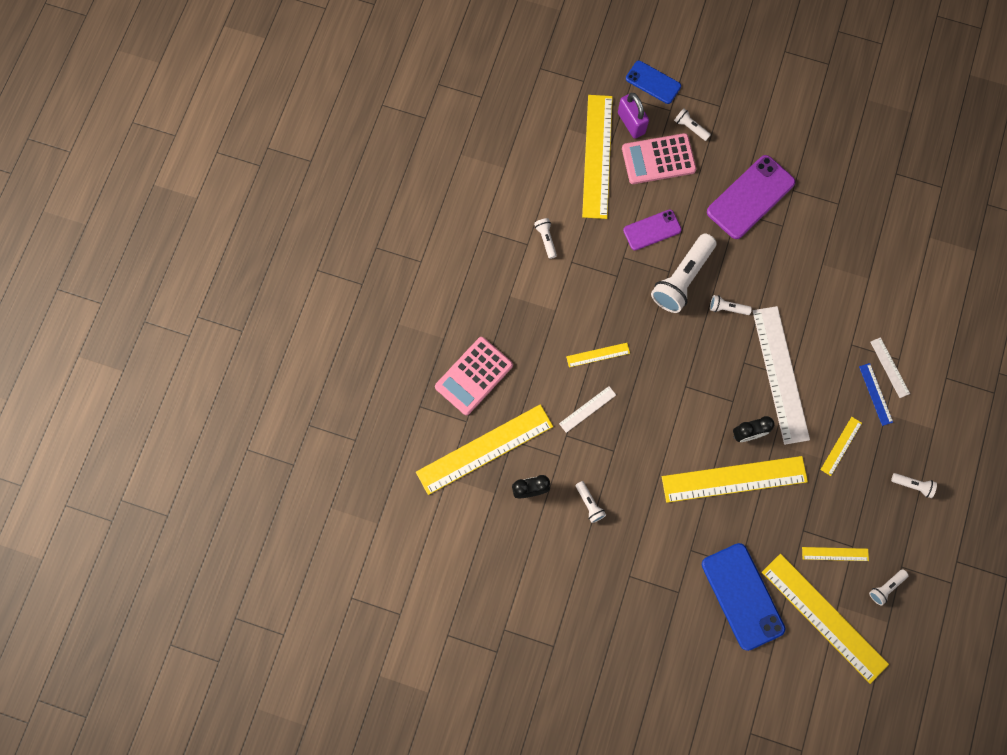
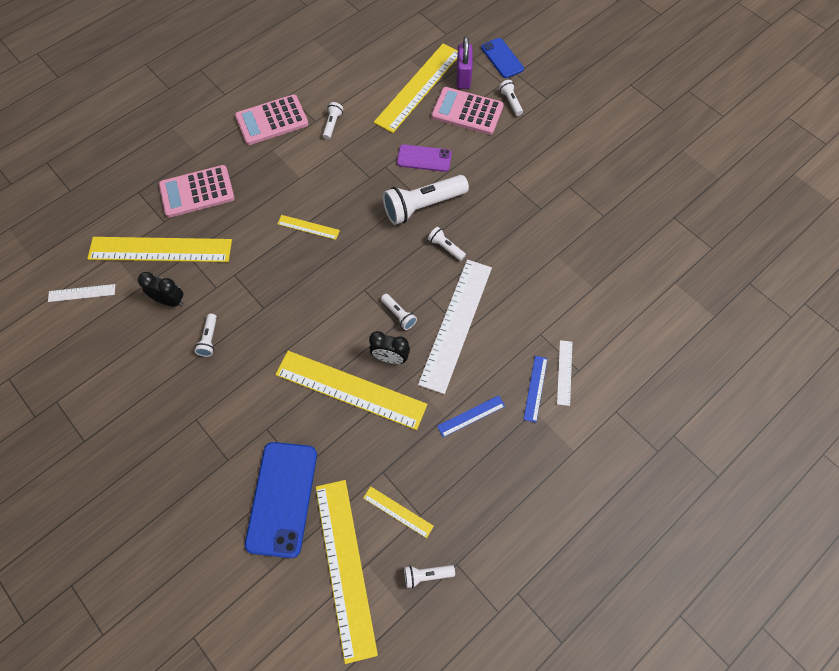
camera: 30 degrees right, 10 degrees down
white ruler [559,386,616,433] -> white ruler moved to [48,284,115,302]
purple phone [707,155,795,239] -> none
yellow ruler [820,417,862,476] -> blue ruler [437,395,505,437]
white flashlight [891,473,937,498] -> white flashlight moved to [381,294,417,330]
none -> pink calculator [235,94,309,145]

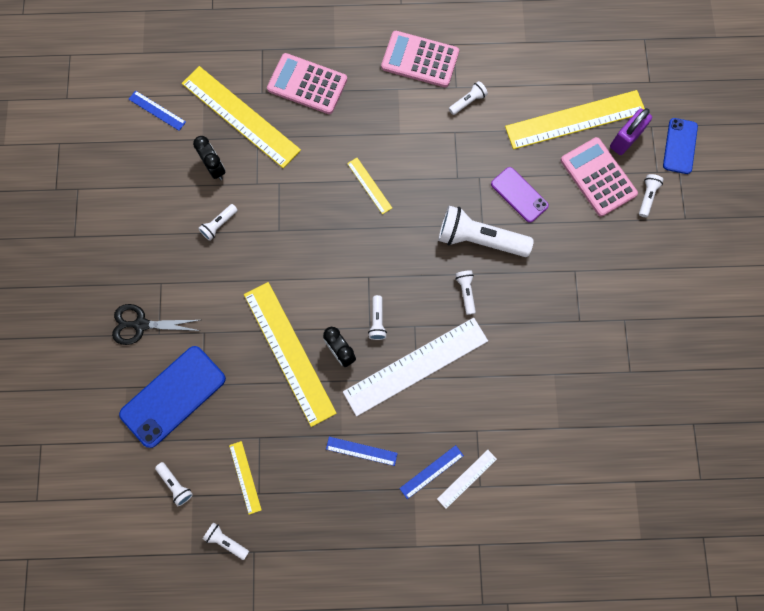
camera: 40 degrees right, 10 degrees up
white ruler [48,284,115,302] -> blue ruler [129,90,186,131]
yellow ruler [316,480,378,664] -> white flashlight [155,462,193,506]
none -> black scissors [112,304,200,345]

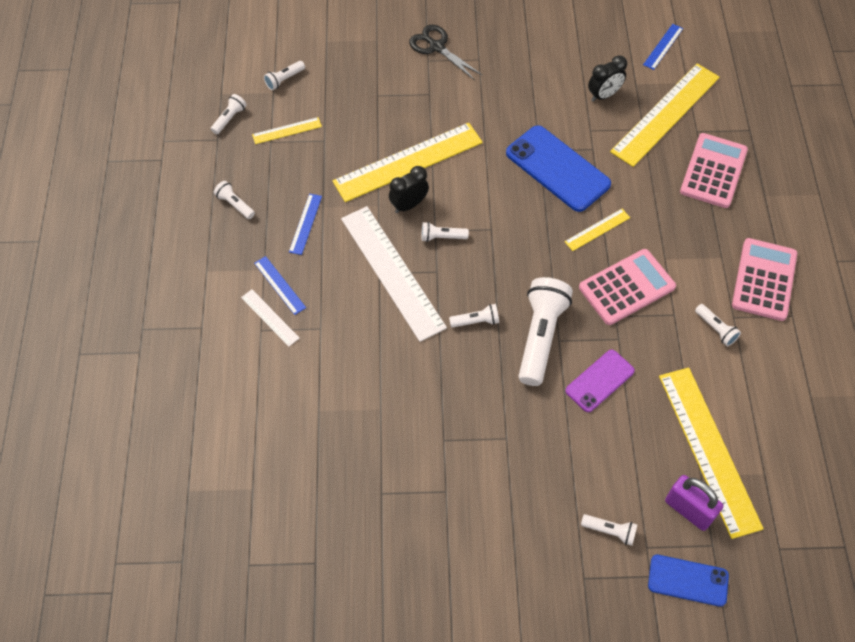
camera: 90 degrees right, 15 degrees down
black scissors [112,304,200,345] -> black scissors turned 45 degrees counterclockwise [409,25,483,80]
blue phone [119,346,226,448] -> blue phone moved to [506,125,611,212]
white flashlight [198,204,238,241] -> white flashlight moved to [214,181,255,219]
pink calculator [560,137,638,217] -> pink calculator moved to [579,249,676,325]

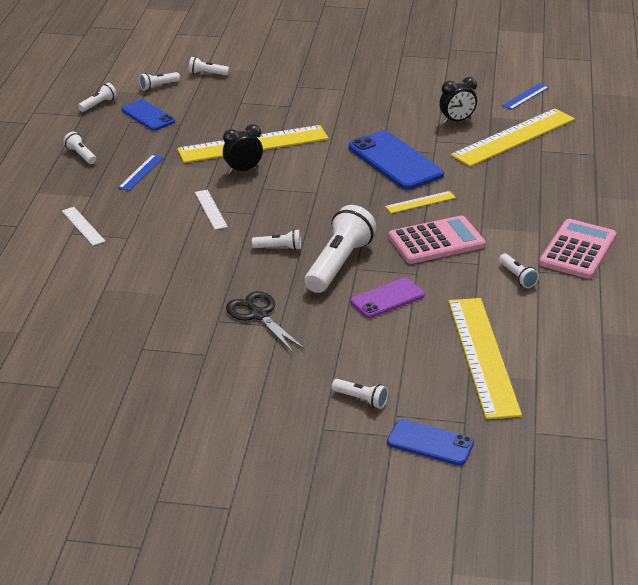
camera: 10 degrees right, 25 degrees down
yellow ruler [252,117,322,144] -> blue phone [121,100,175,131]
blue ruler [254,256,306,315] -> none
white ruler [341,206,447,342] -> white ruler [195,190,228,230], size x0.45
black scissors [409,25,483,80] -> black scissors moved to [226,291,305,353]
white flashlight [421,222,469,242] -> white flashlight moved to [189,57,229,75]
purple padlock [665,475,723,531] -> none
pink calculator [680,133,748,208] -> none

